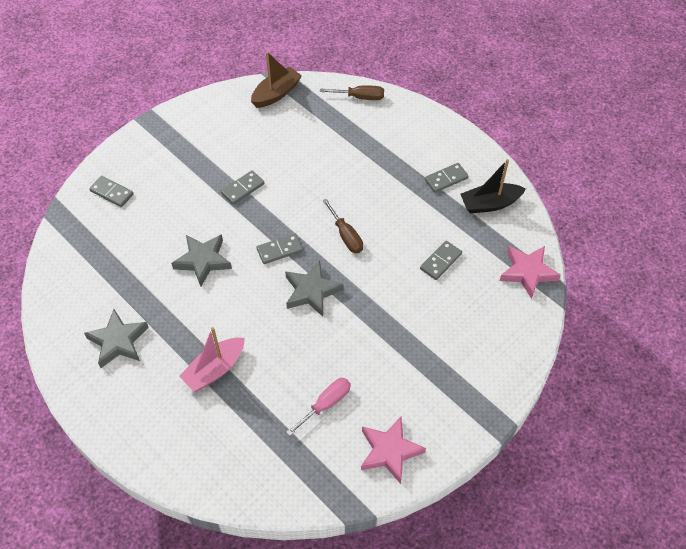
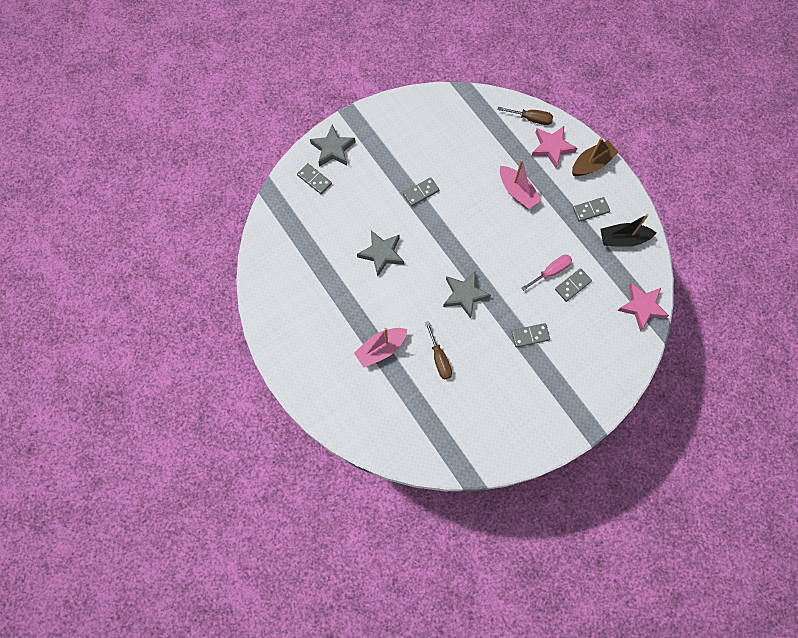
camera: 10 degrees right, 15 degrees up
grey star [84,309,149,368] -> grey star moved to [310,124,355,167]
brown boat [251,52,302,108] -> brown boat moved to [572,138,618,176]
grey domino [257,234,303,264] -> grey domino moved to [511,323,550,347]
pink screwdriver [286,378,351,436] -> pink screwdriver moved to [521,255,572,291]
brown screwdriver [323,199,363,253] -> brown screwdriver moved to [425,321,452,380]
pink star [361,417,426,484] -> pink star moved to [531,126,577,168]
none -> pink boat [500,159,542,209]

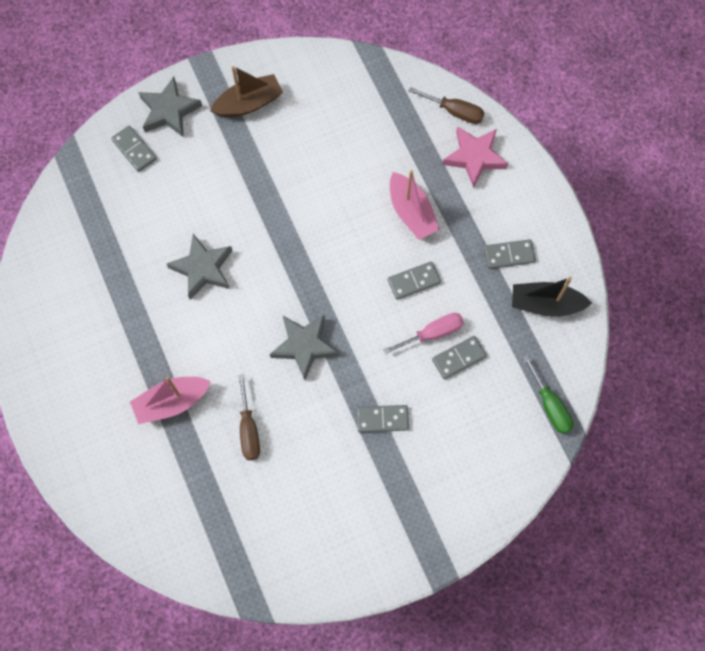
camera: 10 degrees right, 0 degrees up
grey domino [403,177,439,206] -> grey domino moved to [388,261,441,300]
brown boat [572,138,618,176] -> brown boat moved to [210,66,283,117]
pink star [617,283,669,331] -> green screwdriver [522,355,573,434]

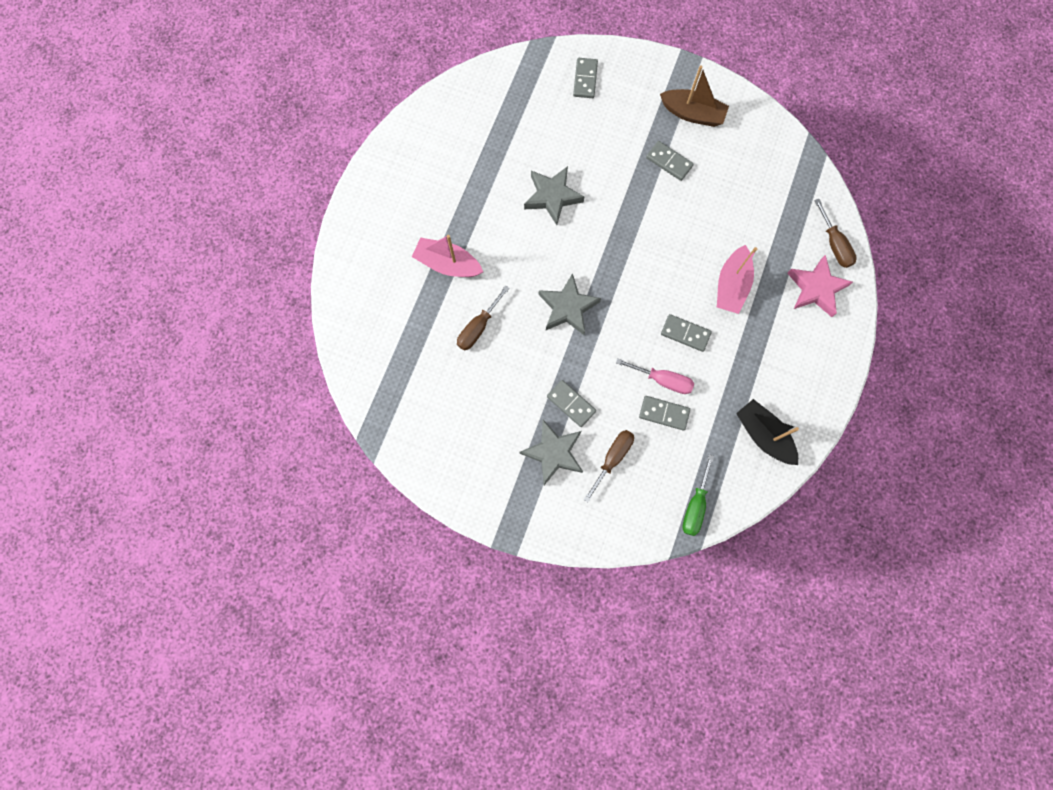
camera: 45 degrees right, 5 degrees up
grey star [138,77,202,138] -> grey star moved to [520,420,583,485]
grey domino [484,239,536,269] -> grey domino moved to [646,141,694,181]
none -> brown screwdriver [583,430,634,502]

